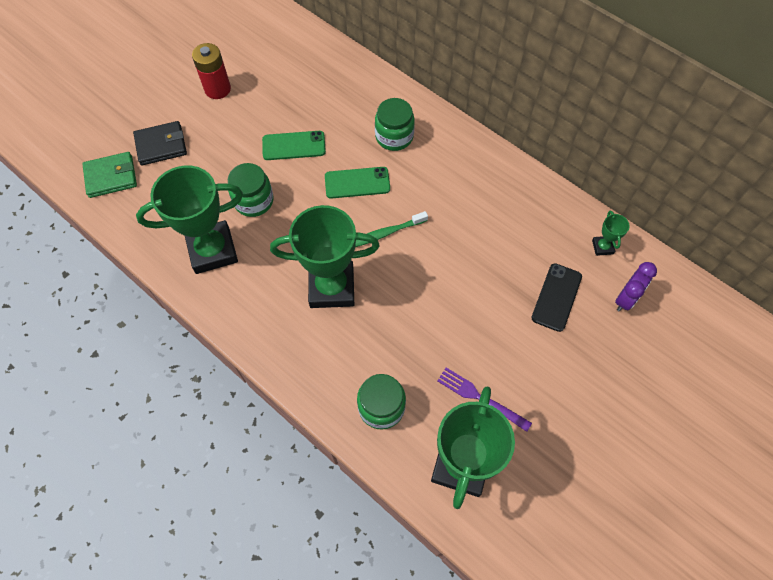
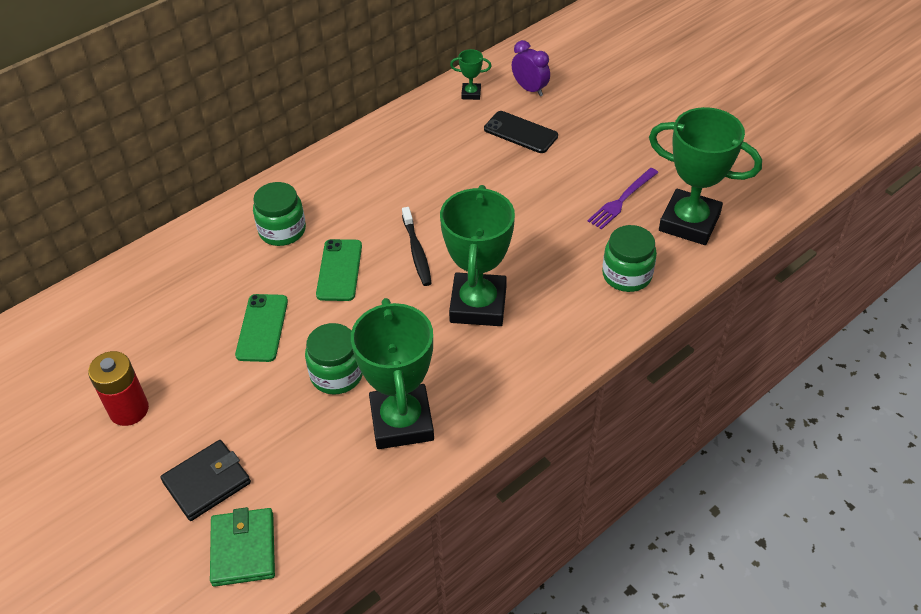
camera: 80 degrees left, 15 degrees down
black wallet [133,121,187,165] -> black wallet turned 60 degrees clockwise [160,440,251,521]
green toothbrush [355,211,428,247] -> black toothbrush [402,207,432,286]

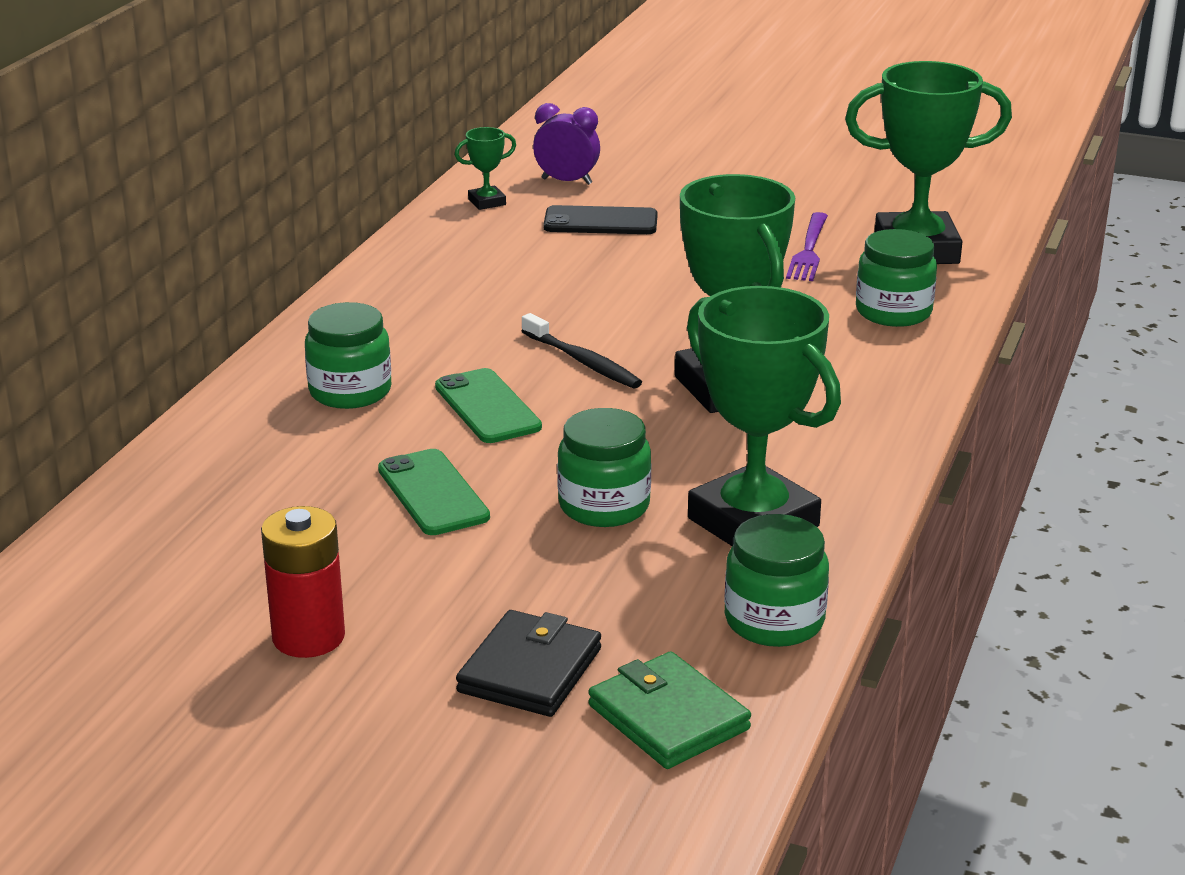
camera: 30 degrees left, 20 degrees down
none -> green jar [724,514,829,647]

